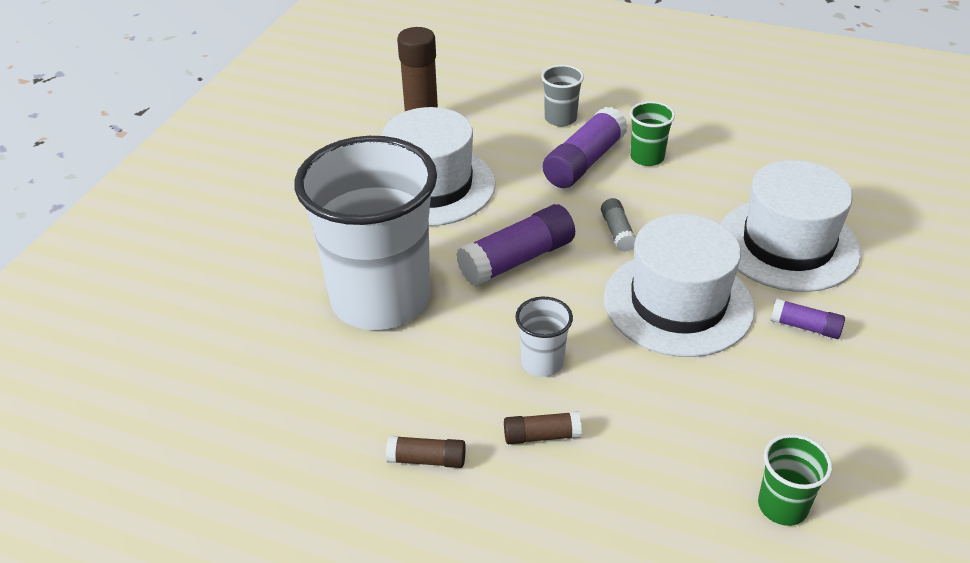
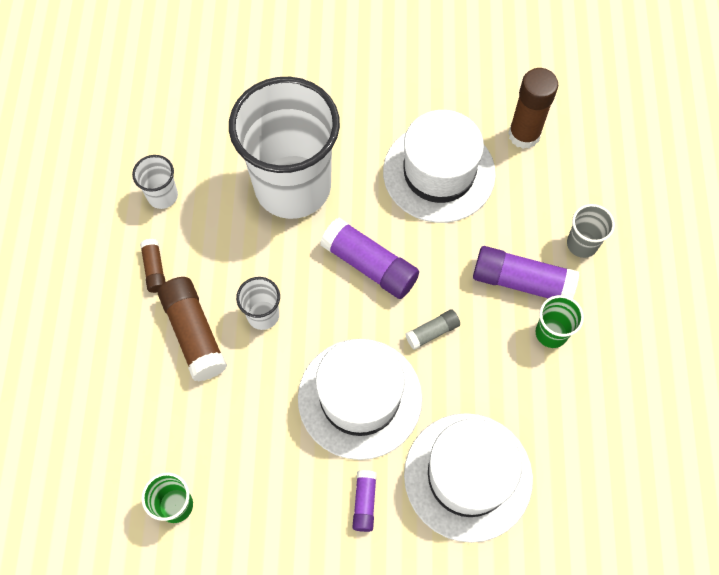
camera: 70 degrees right, 25 degrees up
brown glue stick [504,411,582,444] -> brown glue stick [158,277,227,382], size x1.89
none -> white cup [132,155,178,209]

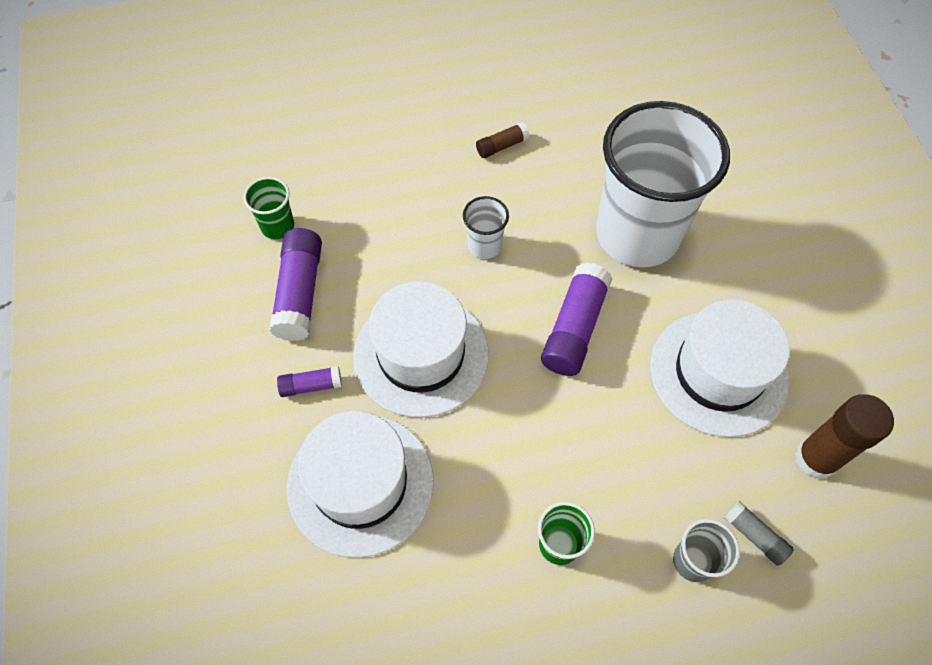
camera: 75 degrees right, 5 degrees down
white cup [132,155,178,209] -> none
brown glue stick [158,277,227,382] -> none
grey glue stick [405,309,460,350] -> grey glue stick moved to [724,501,794,566]
purple glue stick [473,246,579,299] -> purple glue stick moved to [269,228,322,341]

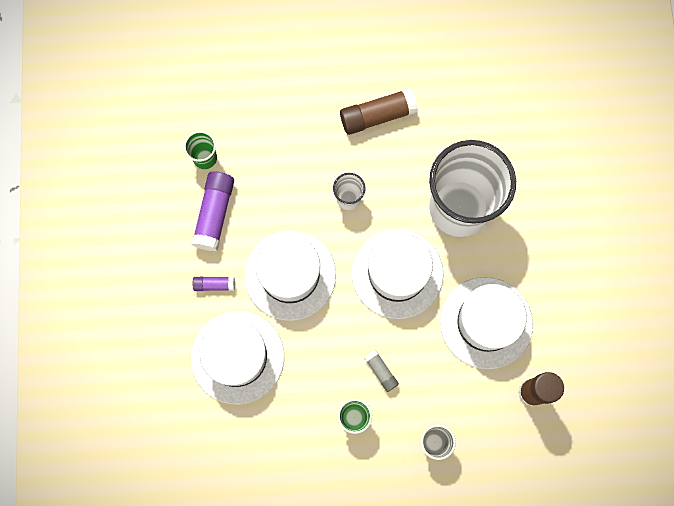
camera: 10 degrees right, 15 degrees up
brown glue stick [476,122,529,158] -> brown glue stick [340,88,418,135], size x1.89
purple glue stick [541,263,612,376] -> white hat [352,229,443,319]
grey glue stick [724,501,794,566] -> grey glue stick moved to [364,350,399,392]

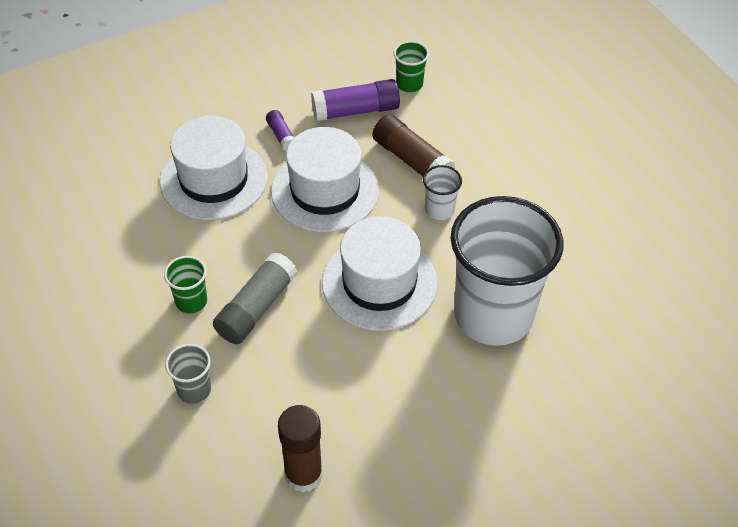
camera: 65 degrees right, 25 degrees down
brown glue stick [340,88,418,135] -> brown glue stick moved to [372,115,455,176]
grey glue stick [364,350,399,392] -> grey glue stick [213,252,297,344], size x1.89
white hat [440,277,533,369] -> none

